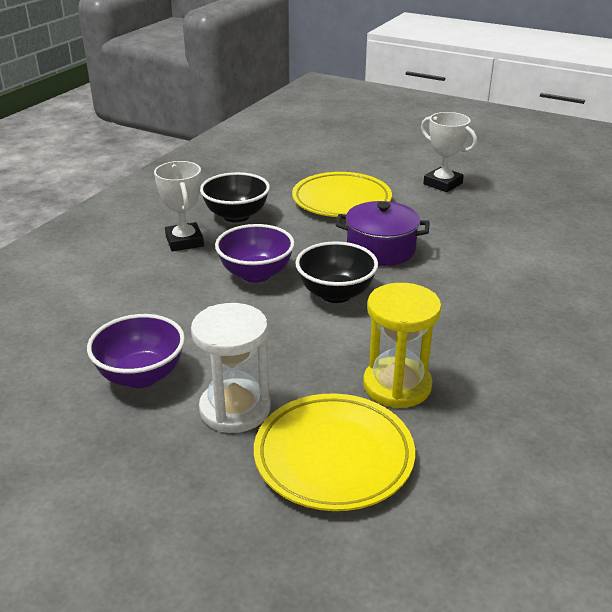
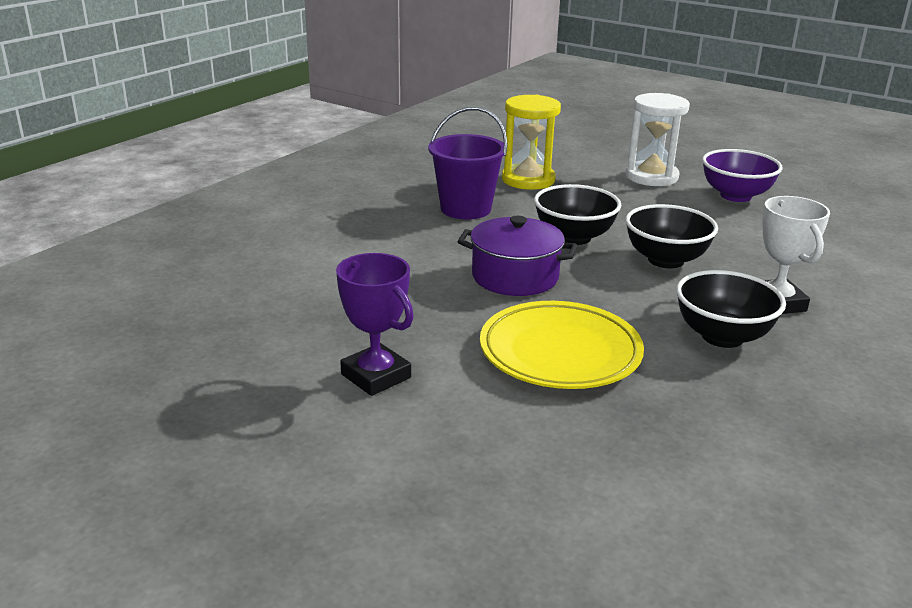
camera: 175 degrees left, 5 degrees down
purple bowl [215,224,295,283] -> black bowl [625,204,718,269]
yellow plate [254,393,415,511] -> none
white trophy [421,112,477,192] -> purple trophy [336,253,414,396]
none -> purple bucket [428,107,508,219]

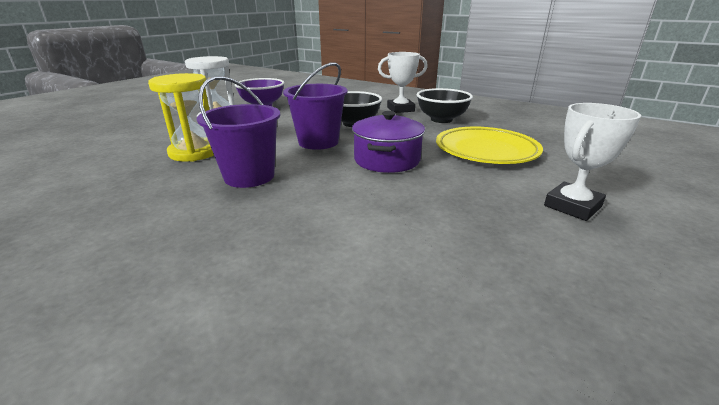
camera: 90 degrees left, 0 degrees up
purple trophy [336,253,414,396] -> white trophy [544,103,641,221]
black bowl [534,184,621,245] -> purple bucket [283,62,348,150]

